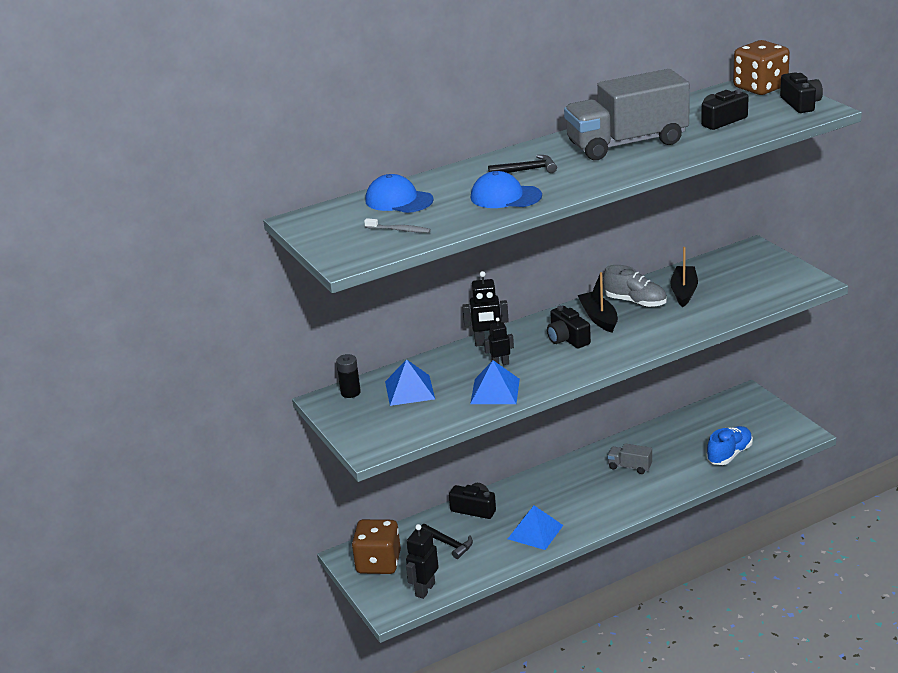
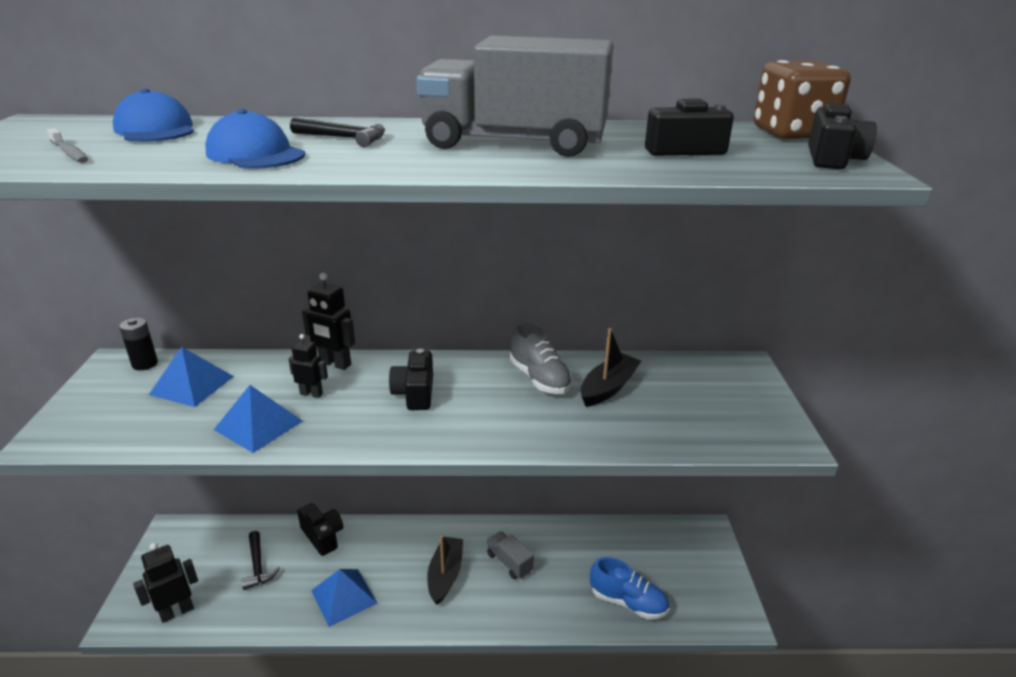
camera: 25 degrees right, 0 degrees up
brown dice [352,519,401,574] -> none
black boat [578,272,618,333] -> black boat moved to [427,536,463,605]
blue shoe [707,426,753,465] -> blue shoe turned 45 degrees clockwise [590,557,669,620]

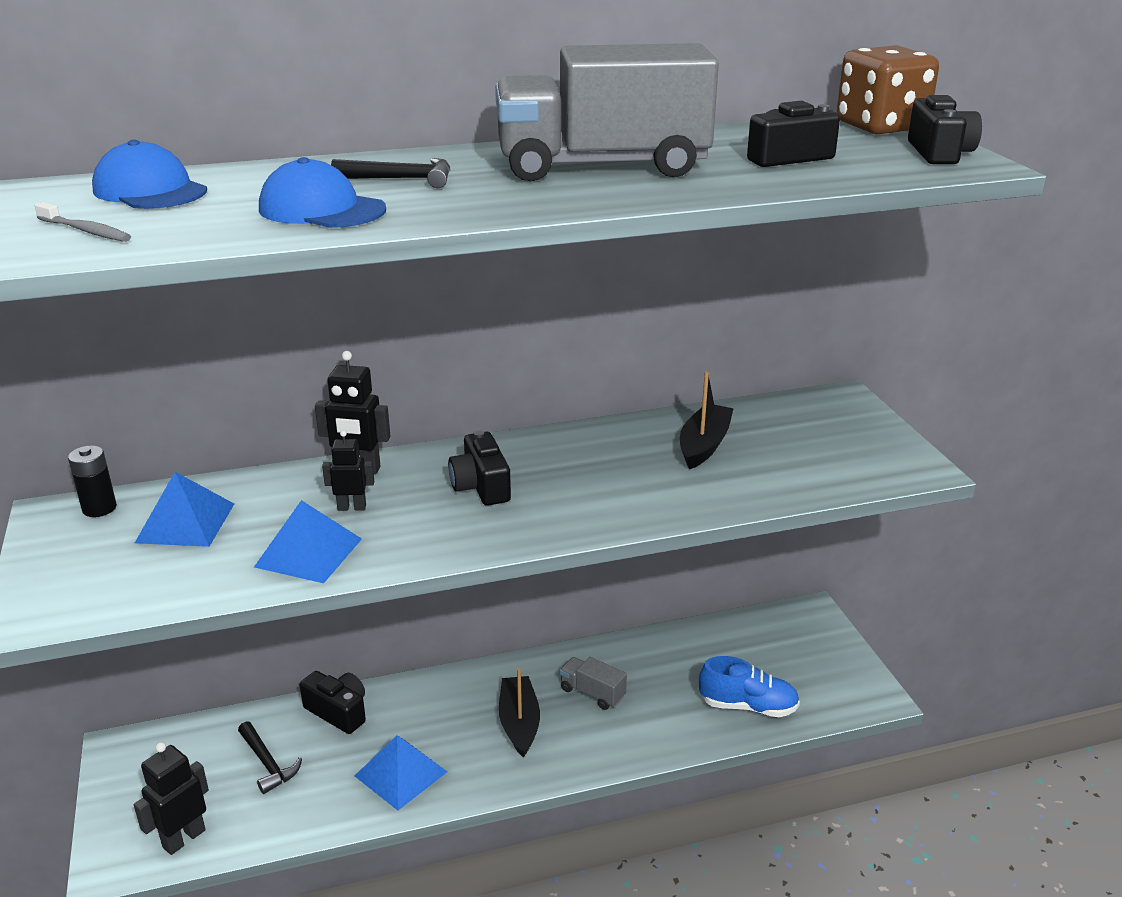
camera: 15 degrees left, 0 degrees up
grey shoe [510,323,572,394] -> none

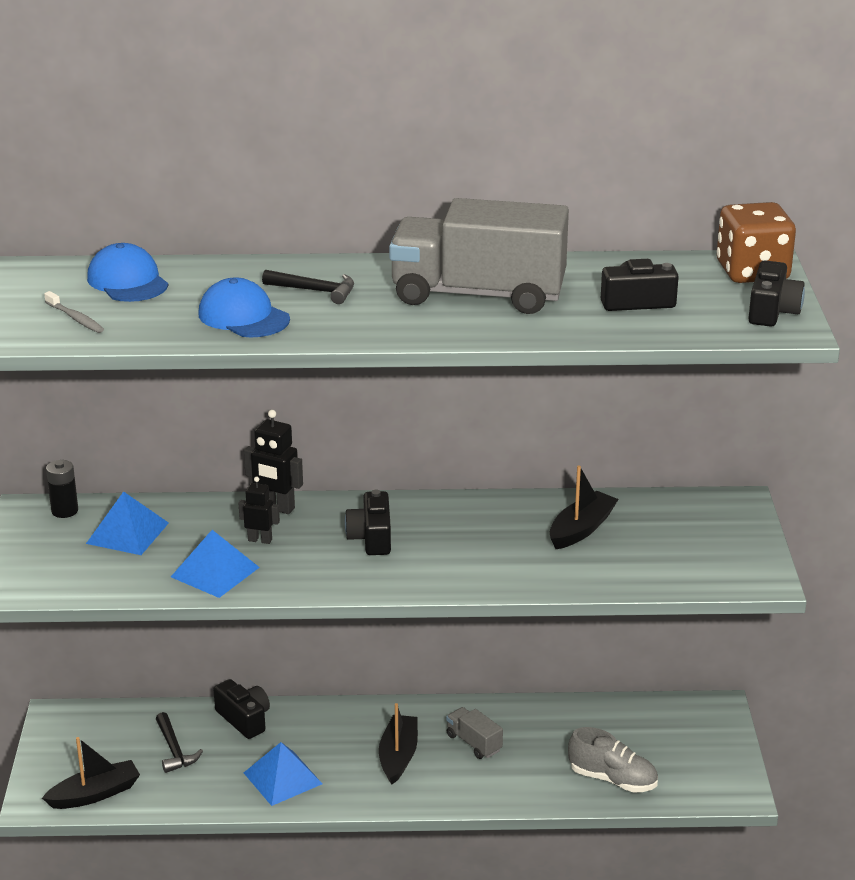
camera: 15 degrees right, 0 degrees up
black robot [134,742,209,855] -> black boat [42,737,140,809]
blue shoe [699,656,800,717] -> grey shoe [568,727,658,792]

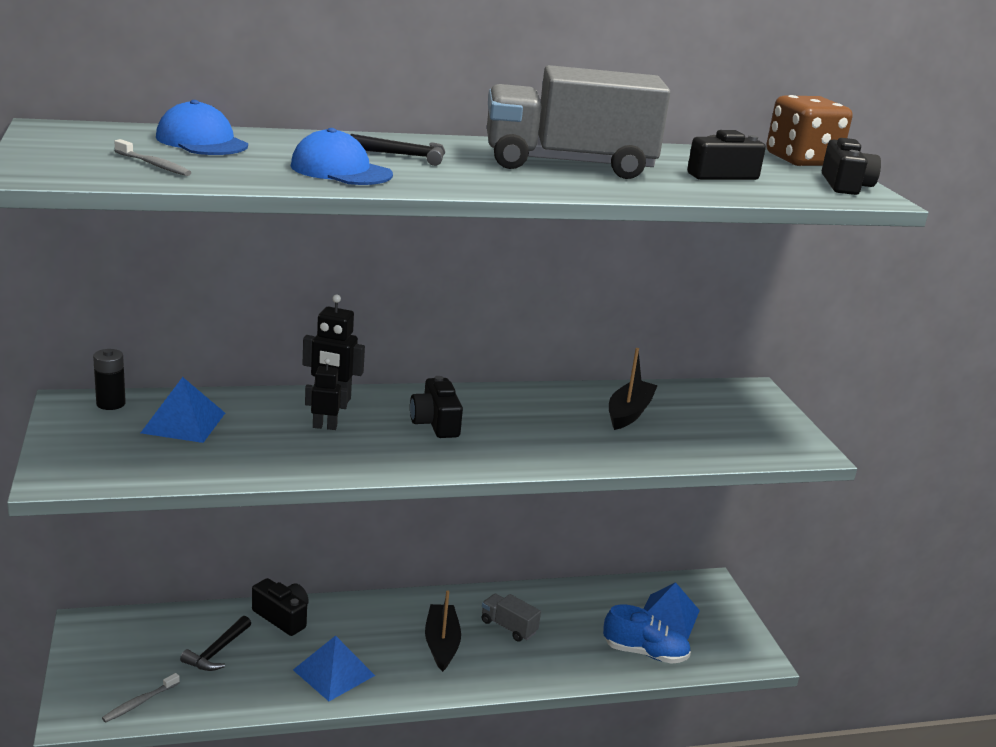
camera: 15 degrees left, 5 degrees down
black boat [42,737,140,809] -> grey toothbrush [102,673,180,722]
black hammer [156,712,203,773] -> black hammer turned 60 degrees clockwise [180,616,251,671]
blue pyramid [171,530,260,598] -> blue pyramid moved to [644,582,700,640]
grey shoe [568,727,658,792] -> blue shoe [603,605,691,664]

